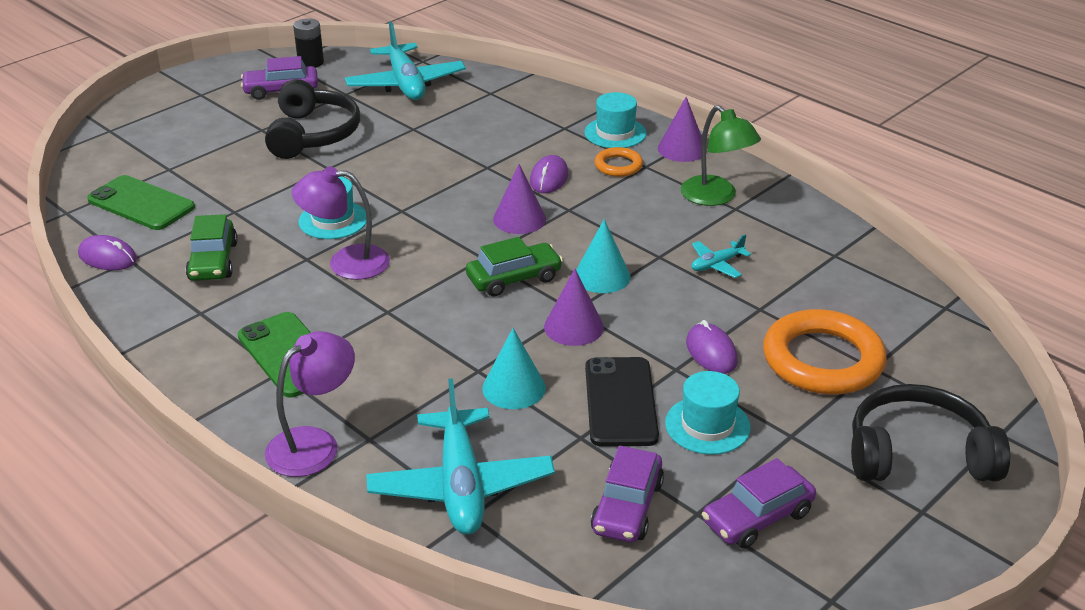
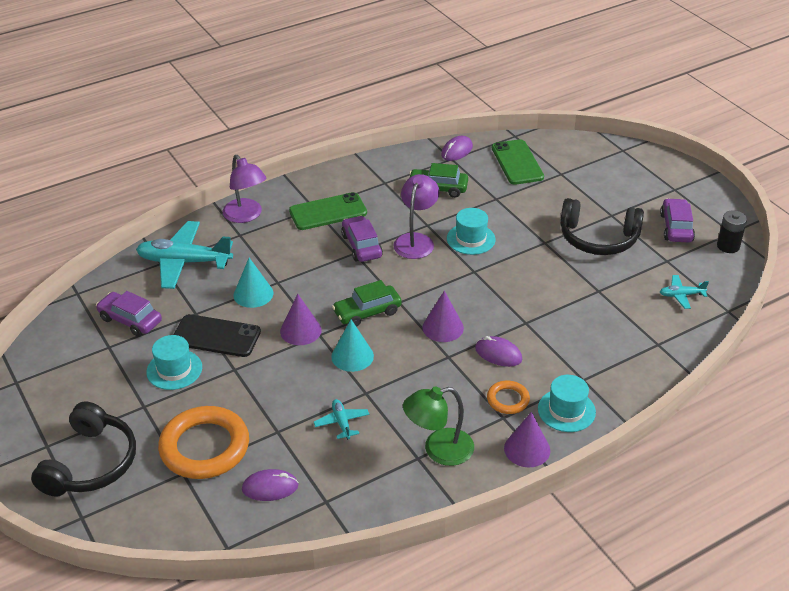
camera: 105 degrees right, 5 degrees up
green phone [87,175,195,230] -> green phone turned 60 degrees counterclockwise [492,139,544,185]
turquoise plane [345,21,466,100] -> turquoise plane [660,275,709,309], size x0.47
green car [466,237,563,297] -> green car turned 75 degrees clockwise [332,280,402,327]
purple mouse [686,320,738,374] -> purple mouse moved to [242,469,299,501]
purple car [702,458,816,548] -> purple car moved to [341,216,383,262]

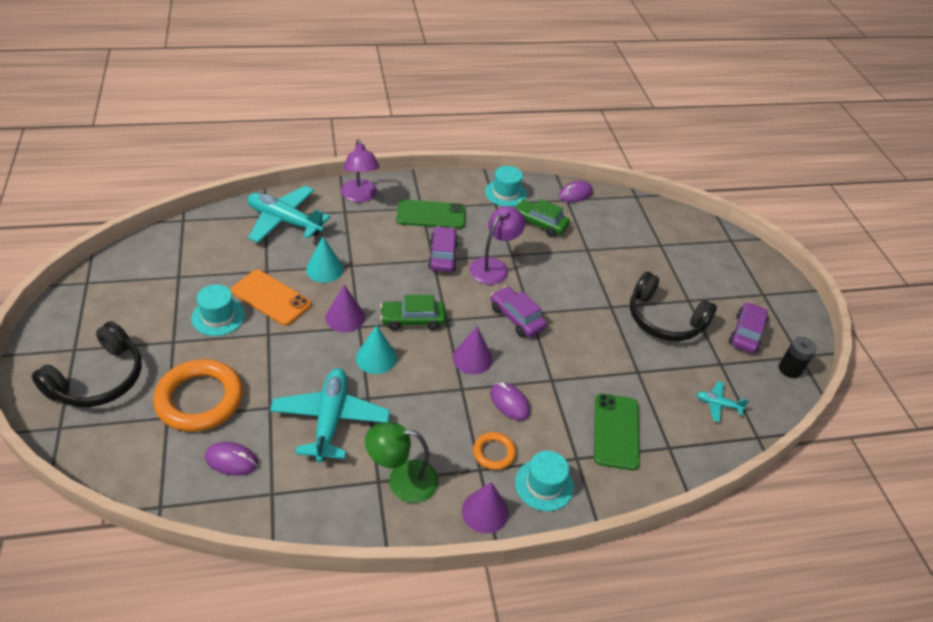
camera: 15 degrees right, 5 degrees up
purple car [96,291,162,336] -> purple car moved to [491,286,547,337]
black phone [173,314,261,357] -> orange phone [231,270,311,326]
turquoise plane [314,399,369,440] -> turquoise plane [270,368,390,463], size x2.14
turquoise hat [447,208,496,255] -> turquoise hat moved to [485,166,527,207]
green phone [492,139,544,185] -> green phone moved to [594,394,640,470]

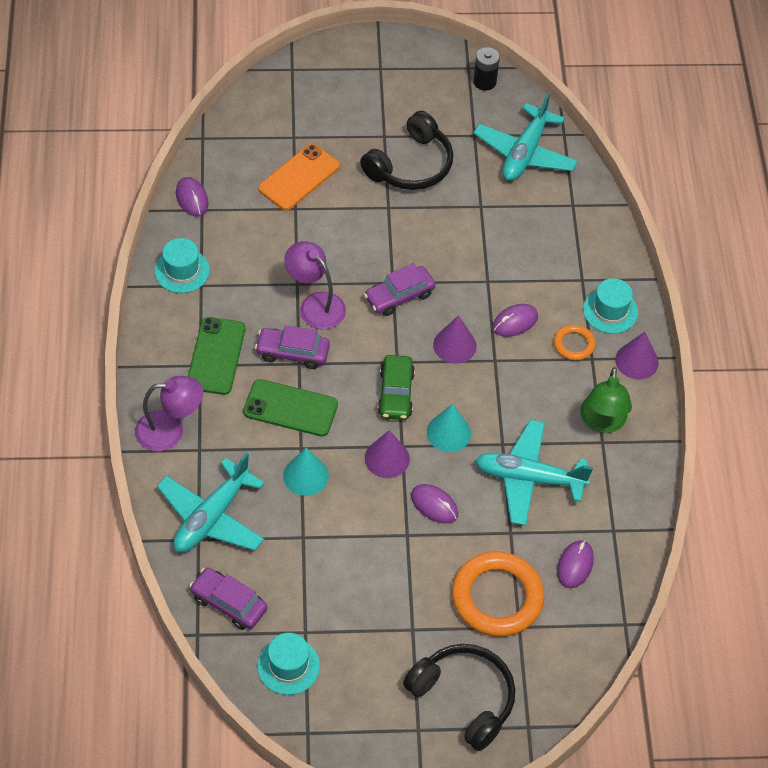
camera: 80 degrees left, 10 degrees up
turquoise hat [192,285,245,336] -> turquoise hat moved to [257,633,320,695]
orange phone [231,270,311,326] -> orange phone moved to [258,144,340,210]
green car [514,199,570,237] -> none
green phone [594,394,640,470] -> green phone moved to [243,379,338,437]
turquoise plane [696,381,749,422] -> turquoise plane [473,92,578,181], size x2.14
purple car [729,302,768,353] -> purple car moved to [189,568,268,630]
none -> purple mouse [411,484,458,524]

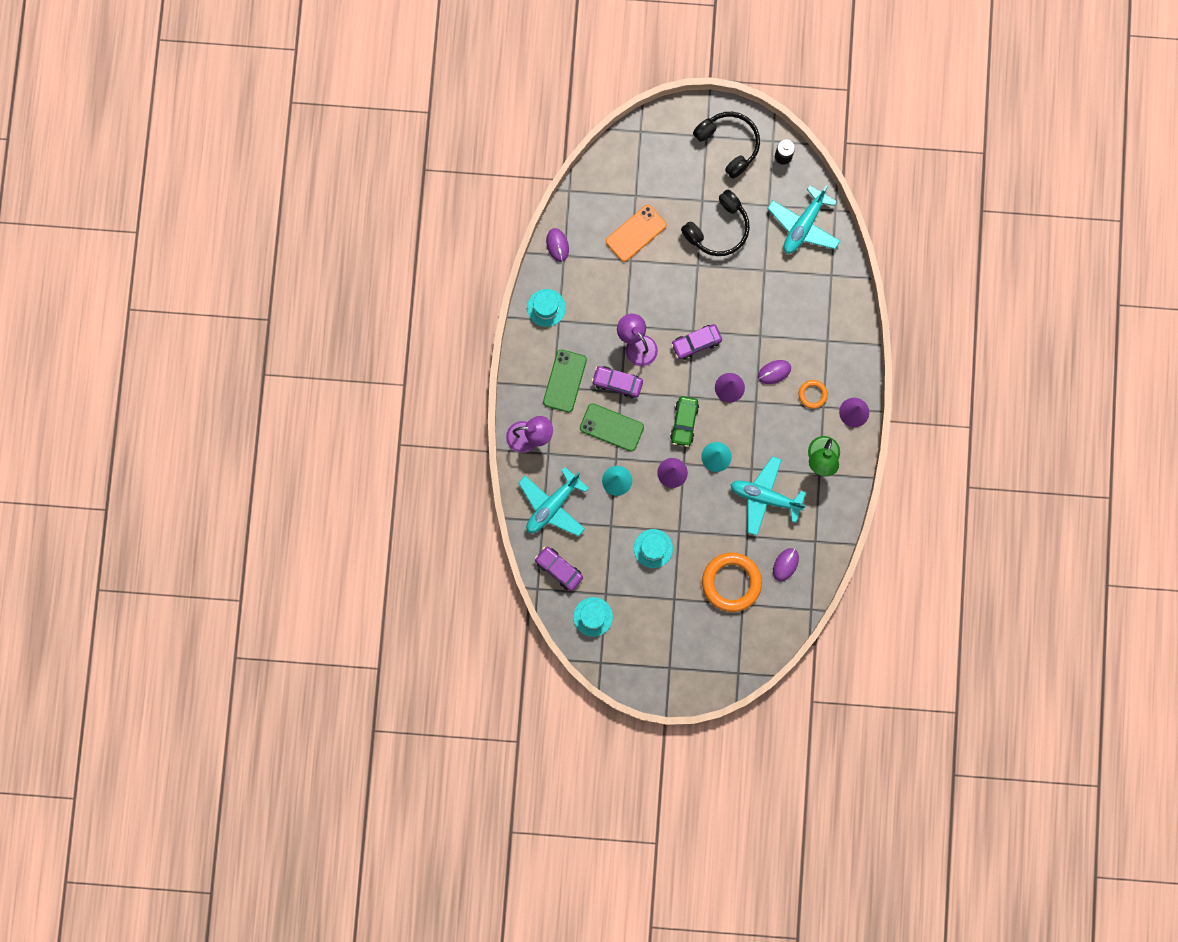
camera: 10 degrees right, 25 degrees up
black headphones [403,644,515,751] -> black headphones moved to [693,112,760,179]
purple mouse [411,484,458,524] -> none
turquoise hat [583,278,638,334] -> turquoise hat moved to [634,529,673,568]

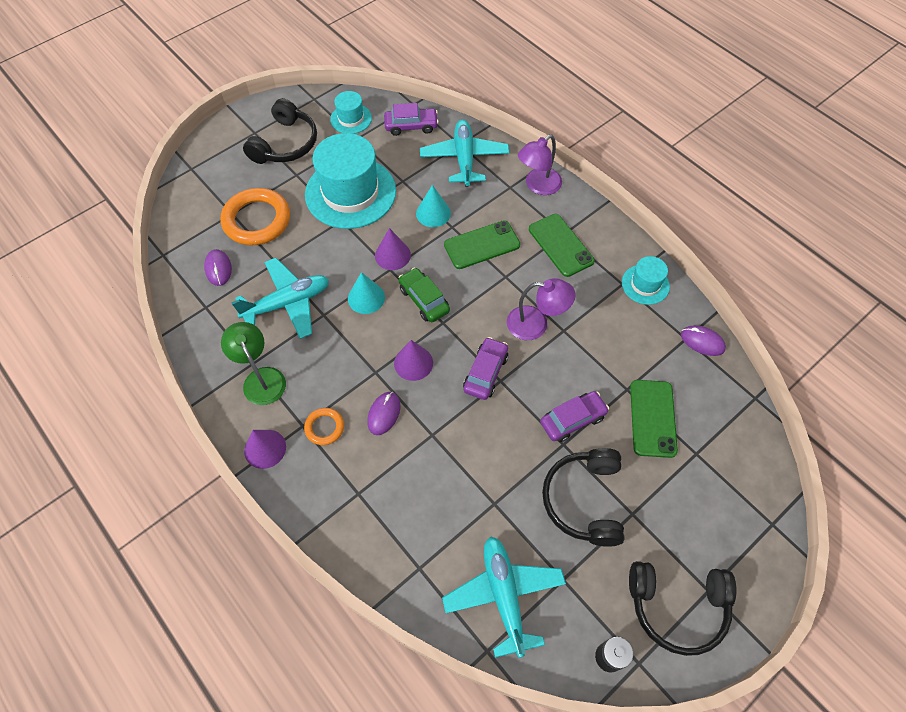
camera: 135 degrees right, 20 degrees down
purple car [591,366,643,399] -> purple car moved to [540,391,609,442]
orange phone [606,205,666,262] -> green phone [630,380,678,458]
turquoise hat [634,529,673,568] -> turquoise hat [305,133,396,229], size x2.06
none -> black headphones [243,98,317,164]

